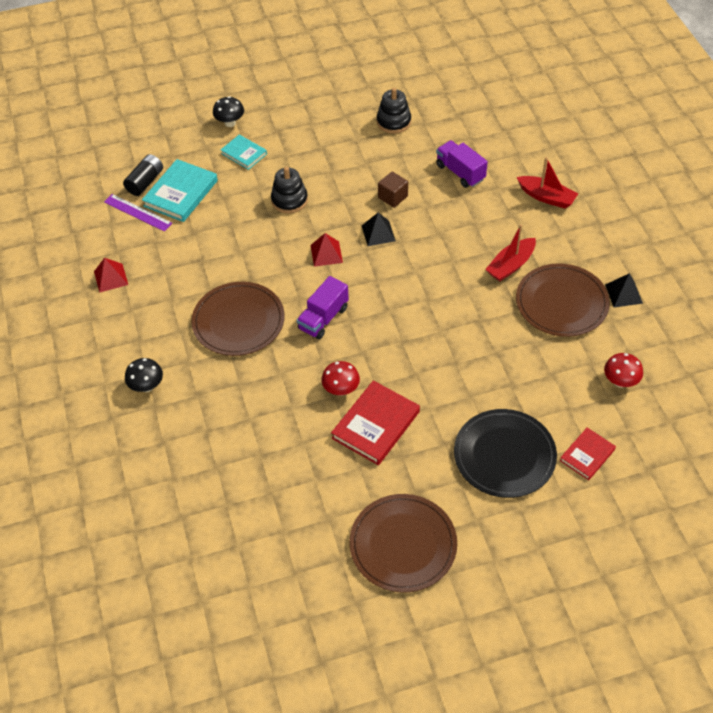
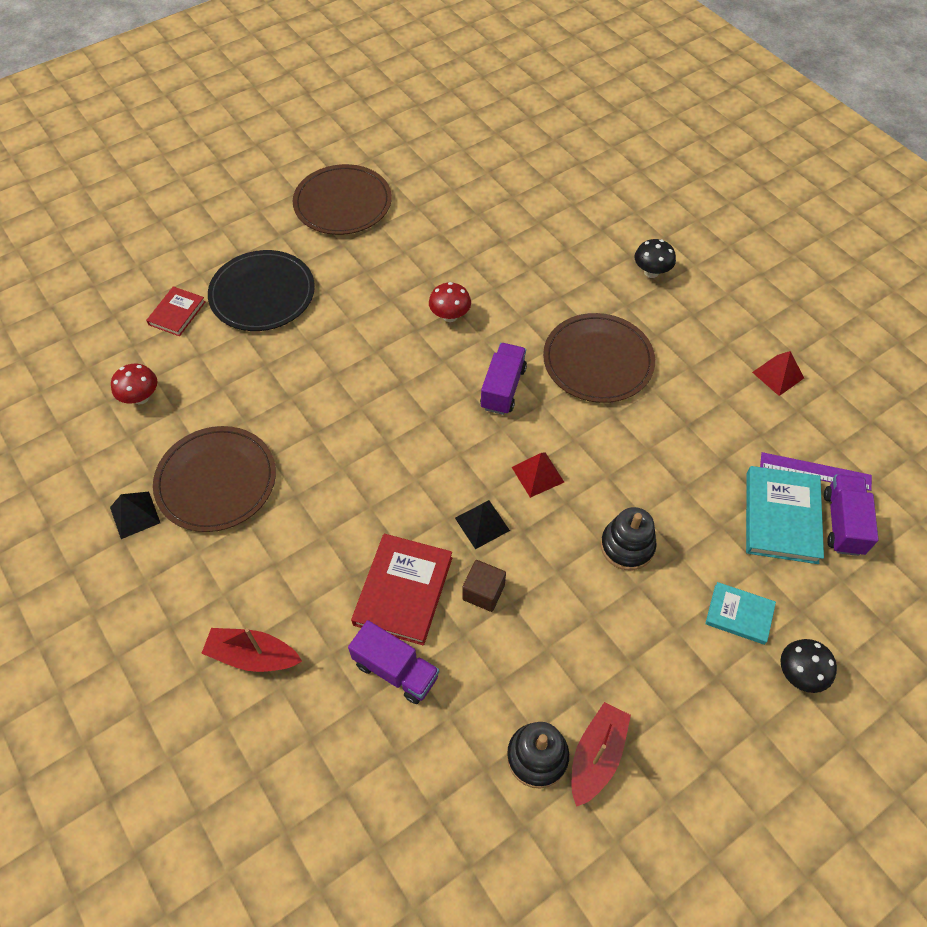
camera: 160 degrees right, 5 degrees up
black battery [123,154,163,196] -> purple truck [824,474,879,556]
red book [331,380,420,465] -> red book moved to [351,534,452,646]
red boat [485,224,536,281] -> red boat moved to [572,702,631,807]

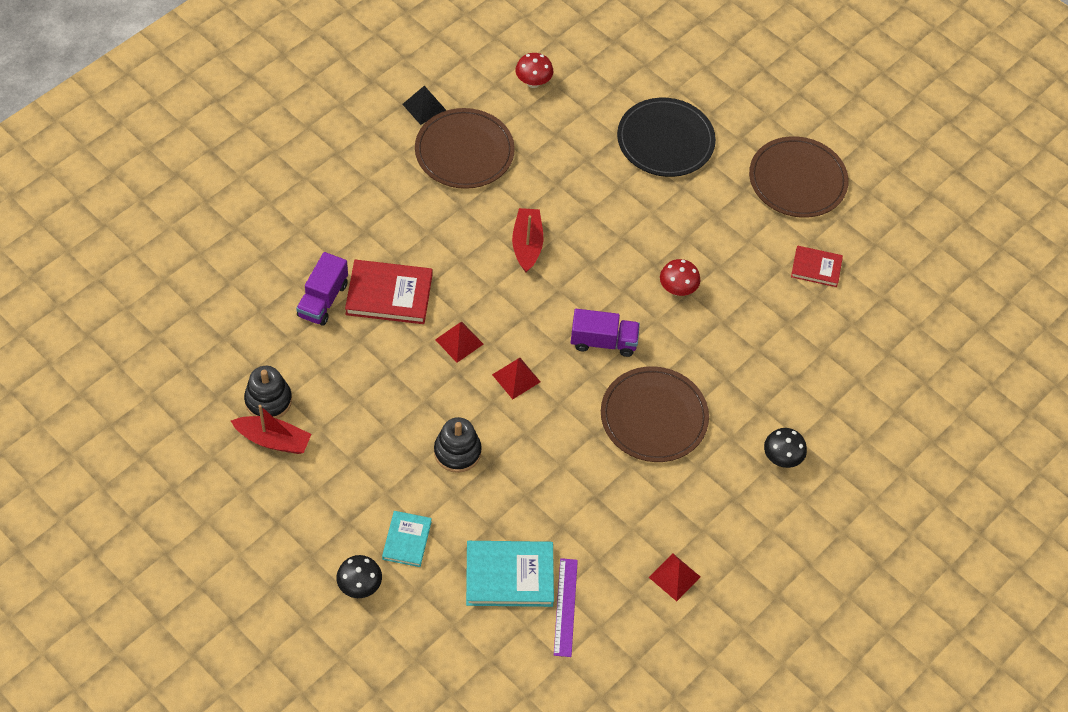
camera: 75 degrees right, 0 degrees up
red book [146,286,205,336] -> red book moved to [791,246,843,287]
red boat [201,628,302,672] -> red boat moved to [512,208,543,272]
black pyramid [455,500,510,549] -> red pyramid [435,321,483,363]
brown cube [462,560,506,612] -> none
purple truck [824,474,879,556] -> none

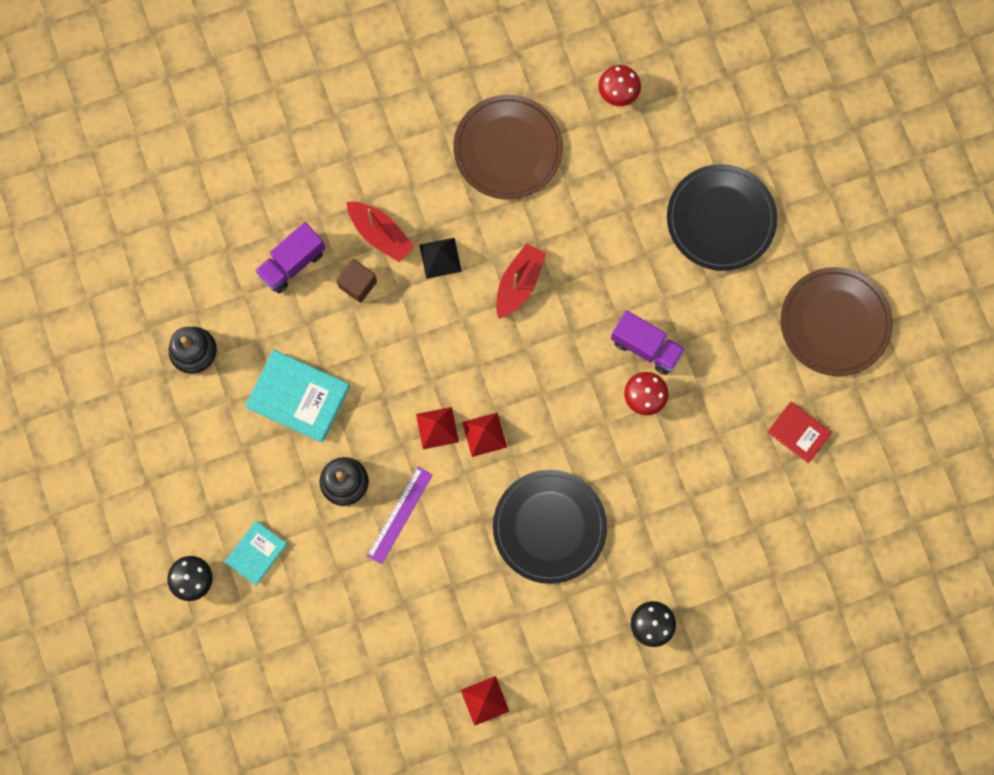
camera: 30 degrees right, 20 degrees up
red boat [231,405,311,454] -> red boat moved to [347,202,414,262]
red book [345,260,432,324] -> brown cube [336,259,377,303]
black pyramid [402,86,447,125] -> black pyramid moved to [419,238,462,279]
red pyramid [435,321,483,363] -> red pyramid moved to [462,413,507,457]
turquoise book [466,541,554,607] -> turquoise book moved to [245,350,350,443]
purple ruler [554,558,578,657] -> purple ruler moved to [367,467,433,564]
purple truck [571,309,640,357] -> purple truck moved to [611,310,685,375]
brown plate [601,366,709,462] -> black plate [493,470,607,584]

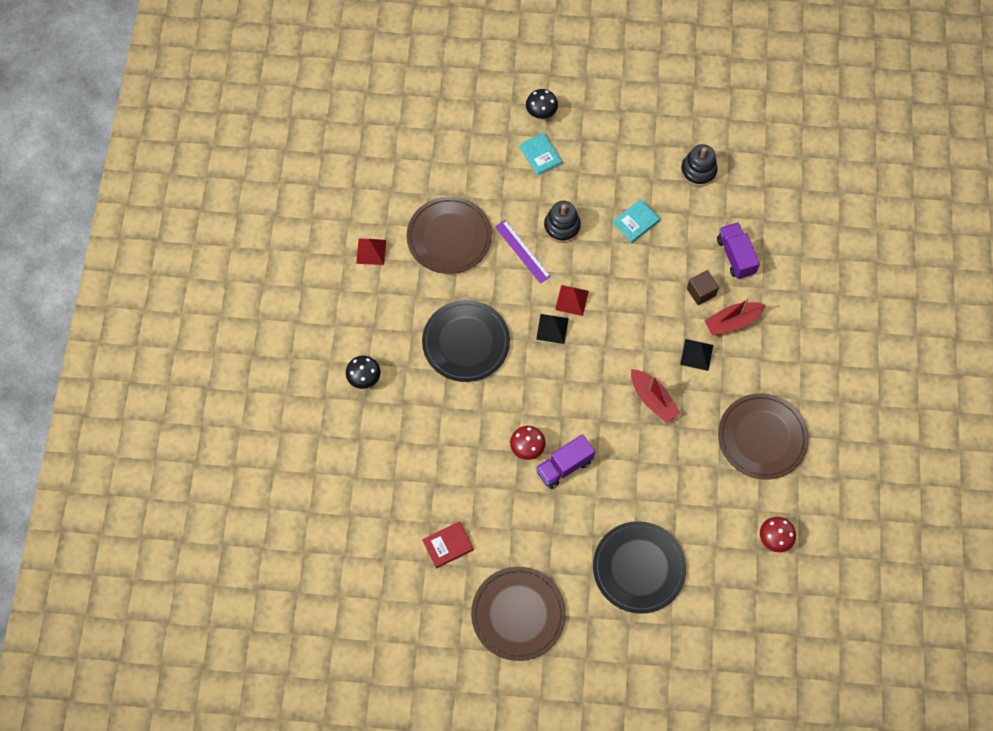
camera: 115 degrees right, 10 degrees down
turquoise book [245,350,350,443] -> turquoise book [612,199,660,243], size x0.60
red pyramid [462,413,507,457] -> black pyramid [536,314,569,344]
none -> brown plate [407,197,492,274]

